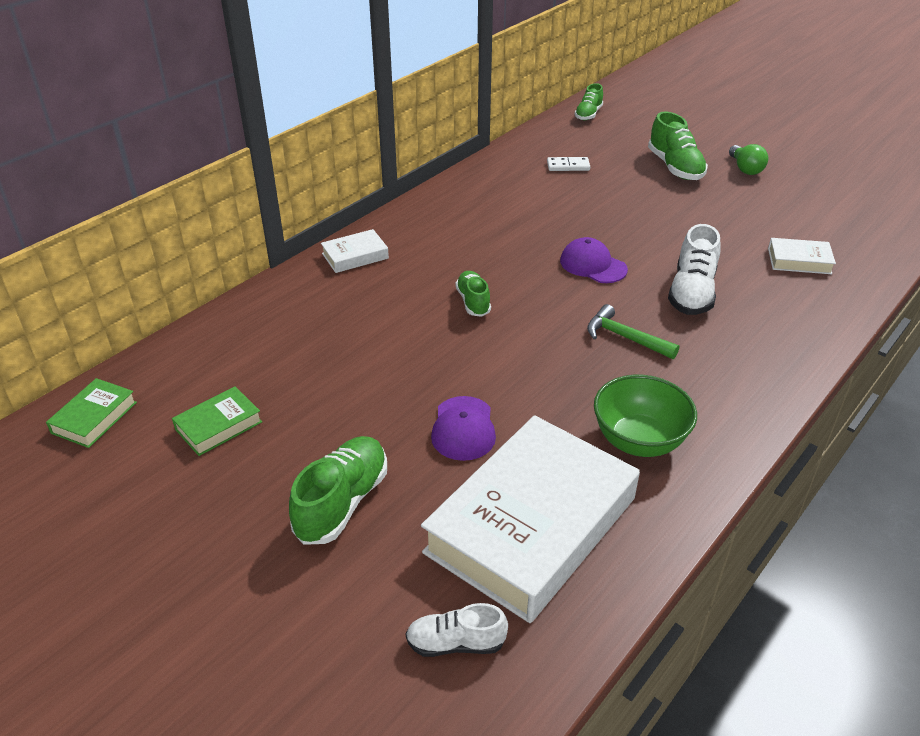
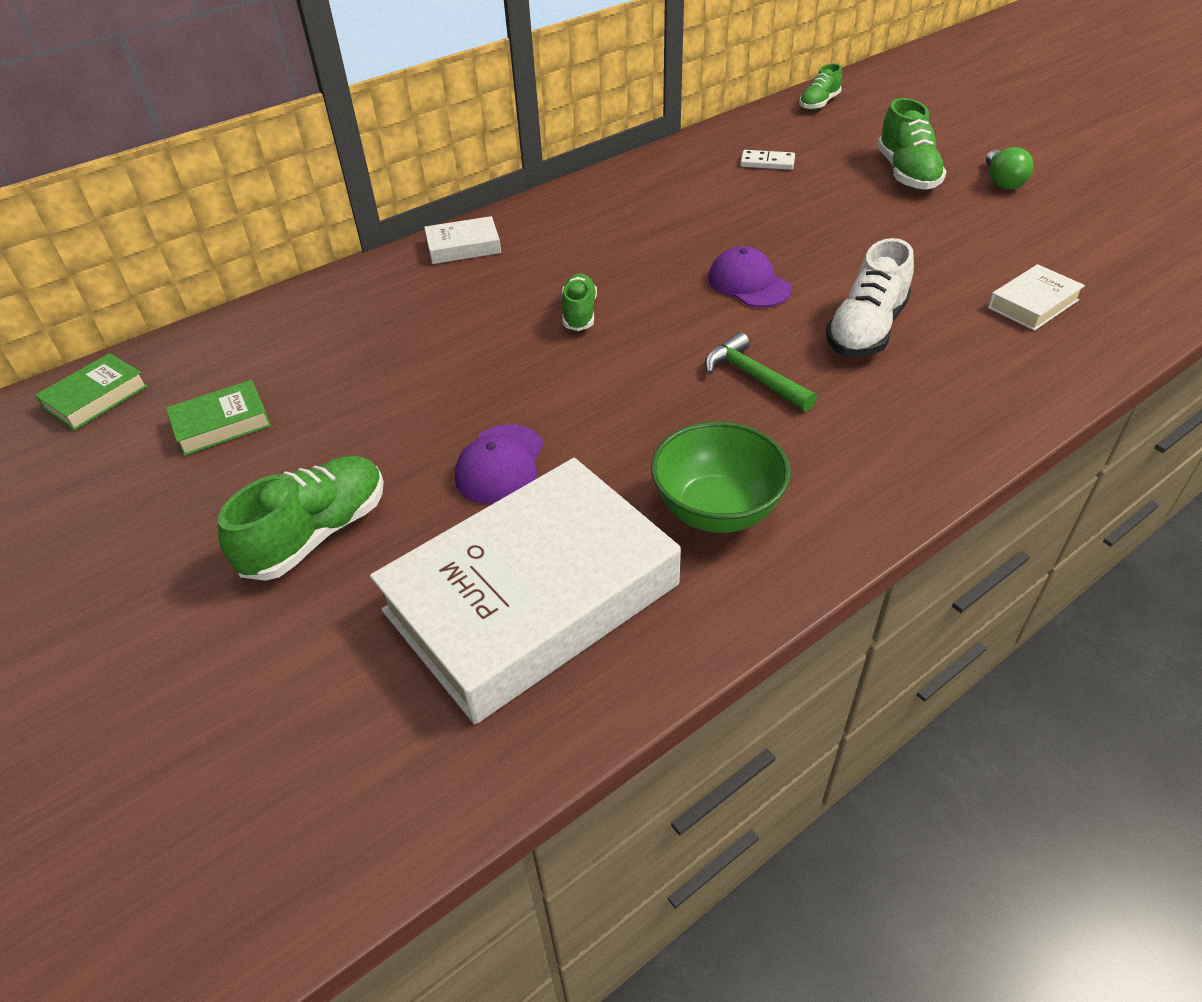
camera: 15 degrees right, 5 degrees up
white shoe [406,603,508,657] -> none
white book [768,238,836,274] -> white book turned 60 degrees counterclockwise [988,264,1085,331]

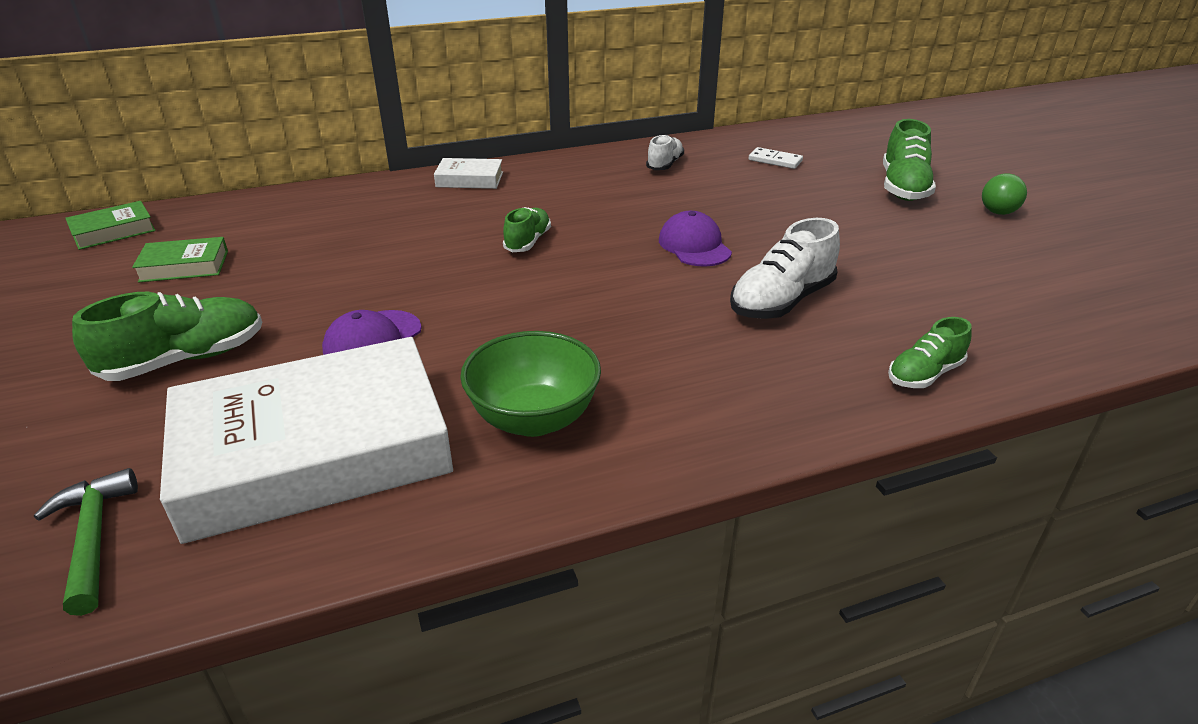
camera: 15 degrees right, 10 degrees down
green hammer [705,332,817,412] -> green hammer moved to [34,468,138,616]
green shoe [799,63,842,110] -> green shoe moved to [888,317,971,388]
white book [988,264,1085,331] -> none
none -> white shoe [646,134,684,170]

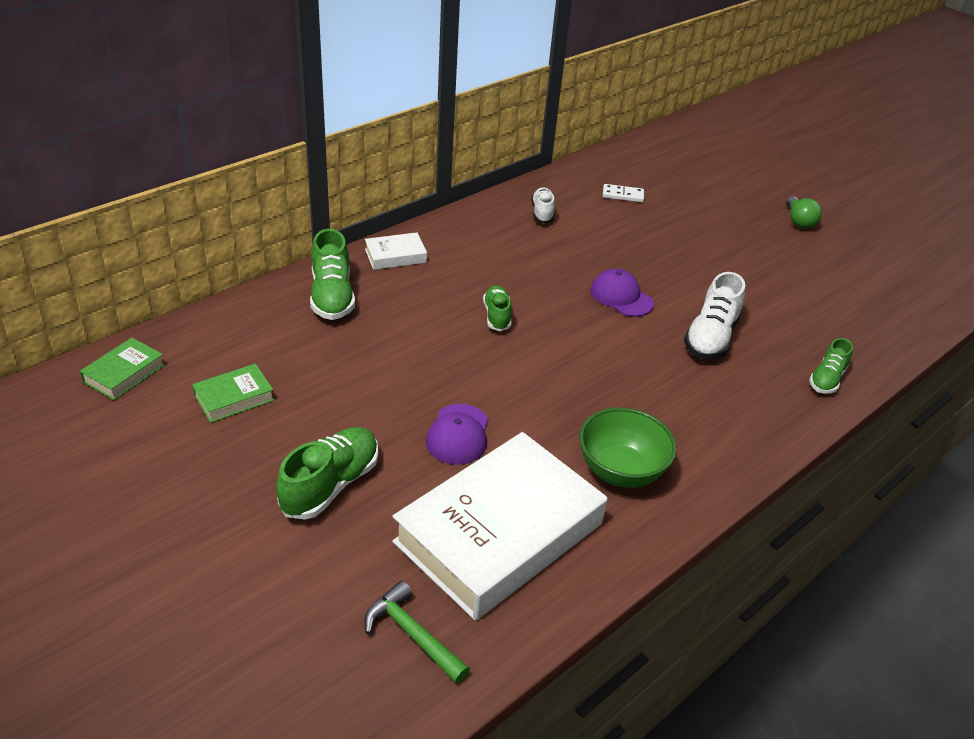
camera: 25 degrees left, 5 degrees up
green shoe [883,119,936,201] -> green shoe moved to [310,229,355,320]

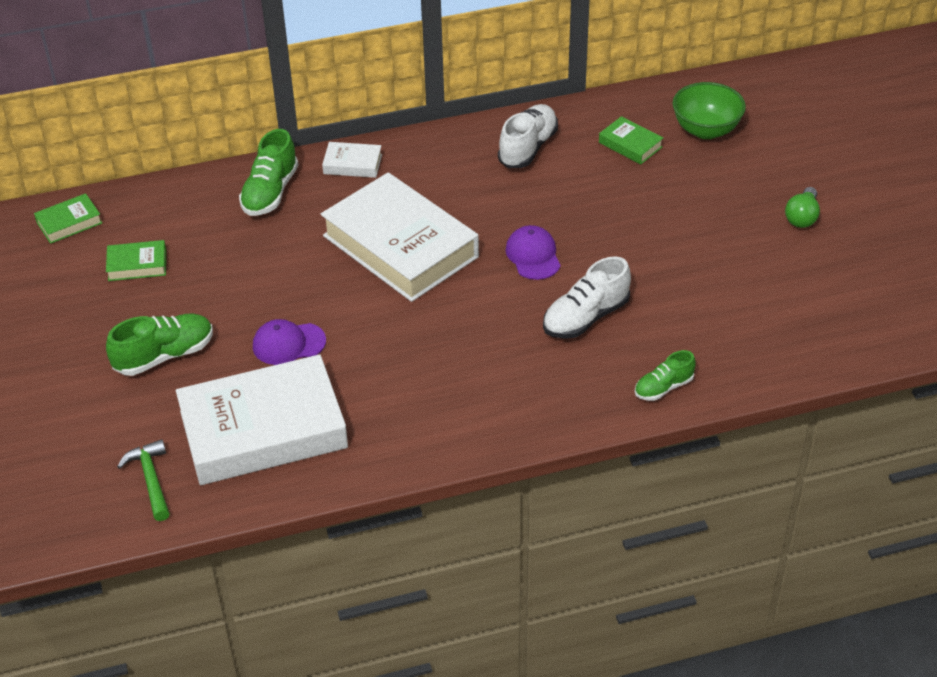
camera: 30 degrees right, 5 degrees up
purple cap [426,404,488,465] -> purple cap turned 45 degrees clockwise [253,319,326,365]
green shoe [483,285,512,331] -> white book [321,173,479,302]
white shoe [531,187,555,223] -> white shoe [498,104,558,168], size x1.61
green bowl [579,408,677,488] -> green bowl moved to [673,82,746,139]
white domino [603,184,644,202] -> green book [599,116,663,164]

